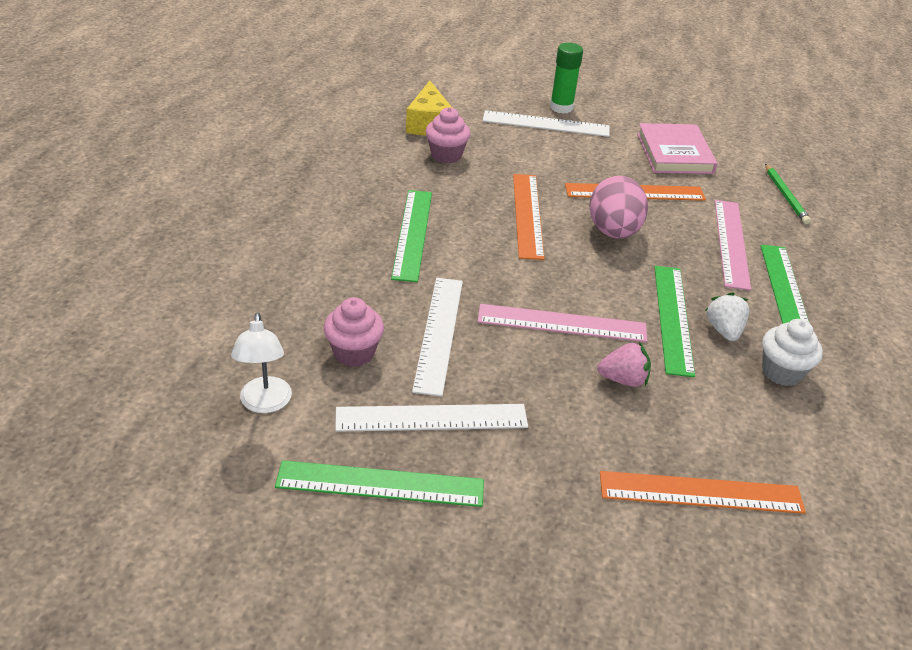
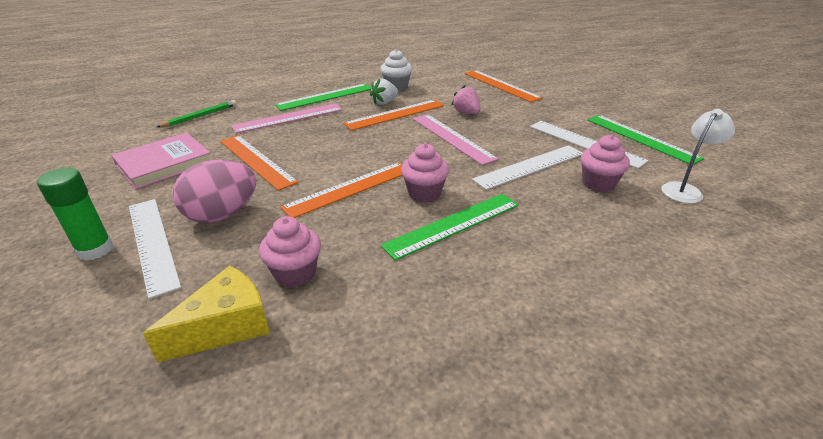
camera: 125 degrees left, 5 degrees down
pink egg [589,176,648,239] -> pink egg moved to [173,160,256,223]
green ruler [655,266,695,377] -> orange ruler [343,100,444,131]
none -> pink cupcake [401,143,449,202]

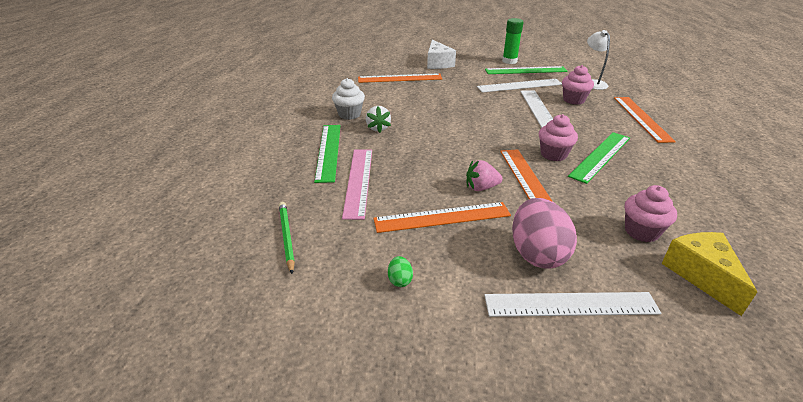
camera: 60 degrees left, 0 degrees up
green glue stick [37,168,113,261] -> green glue stick moved to [502,18,523,64]
pink book [111,132,210,190] -> green egg [388,256,413,287]
orange ruler [343,100,444,131] -> orange ruler moved to [614,97,676,143]
green ruler [381,194,519,261] -> green ruler turned 45 degrees clockwise [568,132,630,184]
pink ruler [413,114,499,165] -> none
pink strawberry [451,85,481,114] -> pink strawberry moved to [466,160,503,191]
none -> white cheese [427,40,456,69]

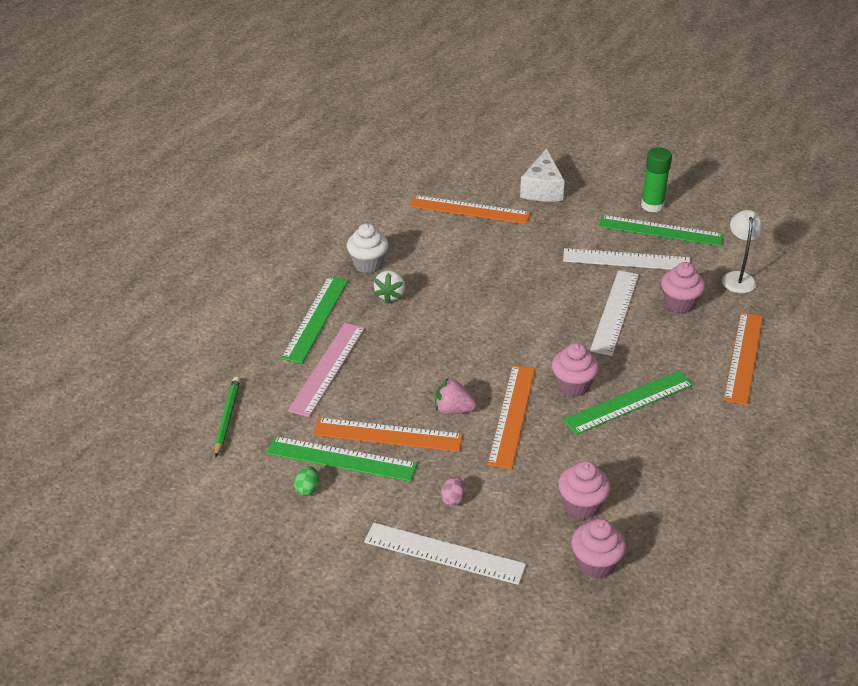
camera: 20 degrees right, 5 degrees up
pink egg [512,198,577,269] -> pink egg [441,476,465,506], size x0.41
yellow cheese [661,232,757,316] -> pink cupcake [571,518,626,579]
none -> green ruler [266,436,417,482]

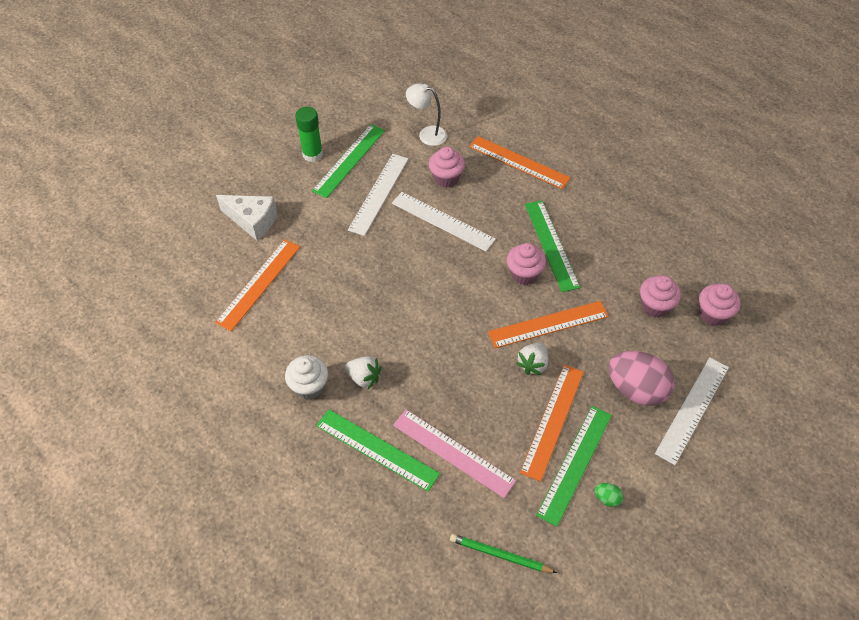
camera: 75 degrees left, 15 degrees up
pink strawberry [435,378,477,414] -> white strawberry [516,343,548,375]
pink egg [441,476,465,506] -> pink egg [608,351,674,406], size x2.46
orange ruler [487,365,535,469] -> orange ruler turned 45 degrees counterclockwise [488,301,609,348]

